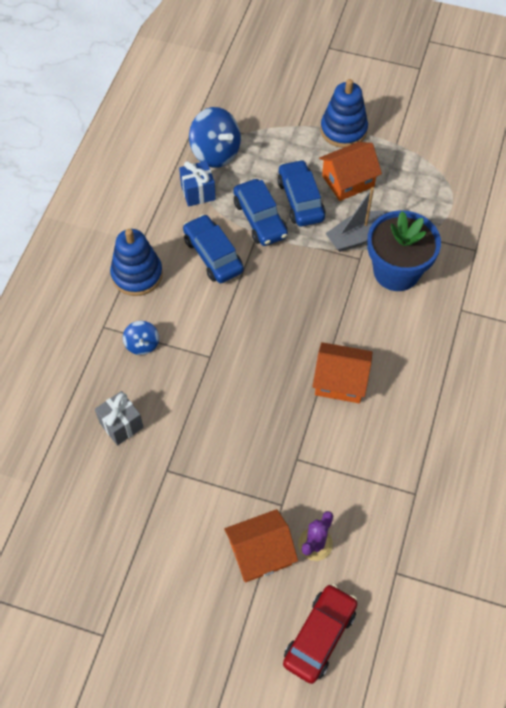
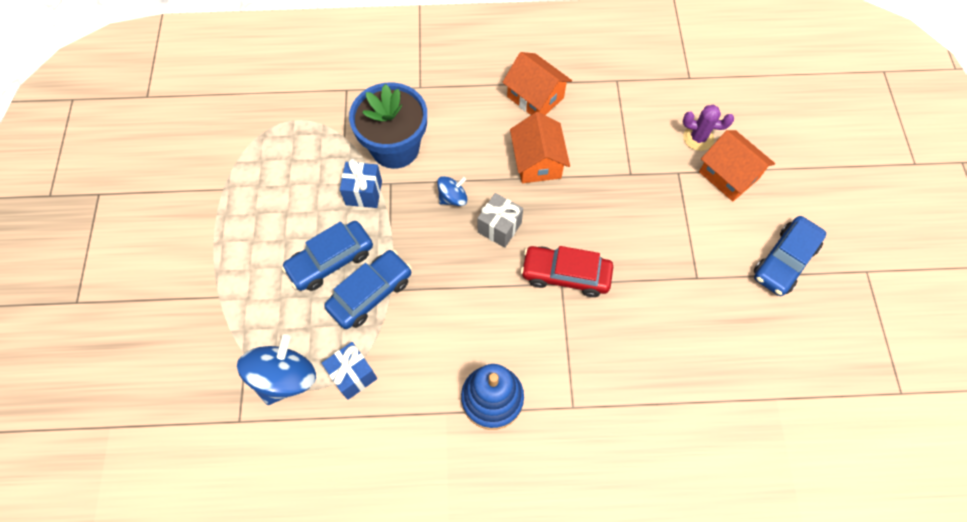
camera: 110 degrees left, 5 degrees up
grey gift [95,391,144,446] -> grey gift moved to [477,193,523,248]
blue spinning top [123,321,159,355] -> blue spinning top moved to [437,176,467,206]
blue car [183,214,244,283] -> blue car moved to [754,216,826,296]
red car [283,584,358,684] -> red car moved to [521,246,613,297]
orange house [319,142,382,201] -> orange house moved to [502,52,572,115]
blue stacking toy [321,79,368,148] -> none
grey boat [325,187,389,252] -> blue gift [340,159,382,208]

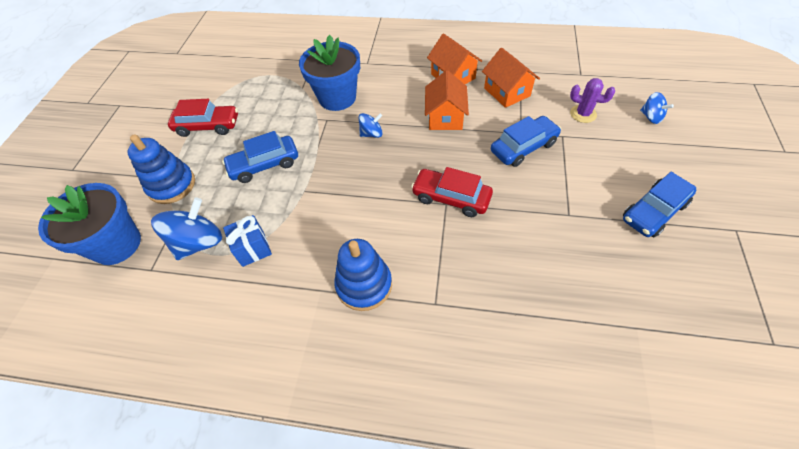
camera: 15 degrees right, 10 degrees down
blue car [324,250,412,329] -> blue car moved to [491,116,561,167]
blue gift [340,159,382,208] -> none
grey gift [477,193,523,248] -> none
orange house [699,130,775,201] -> orange house moved to [482,48,540,108]
none -> blue flower pot [38,183,141,265]
none -> blue stacking toy [127,134,195,204]
none -> red car [168,99,238,137]
none -> blue spinning top [640,92,674,124]

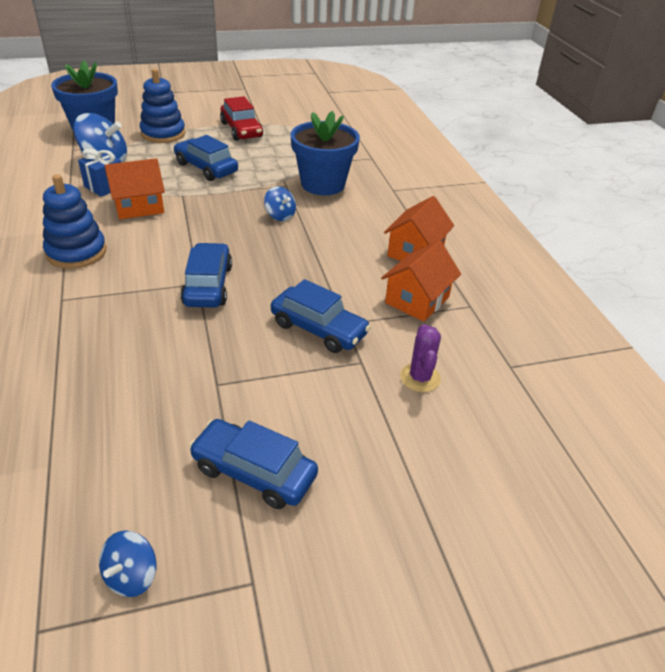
camera: 60 degrees right, 15 degrees down
red car [411,167,493,217] -> blue car [181,243,232,308]
orange house [425,70,469,130] -> orange house moved to [105,158,165,219]
blue spinning top [640,92,674,124] -> blue spinning top moved to [99,531,157,597]

